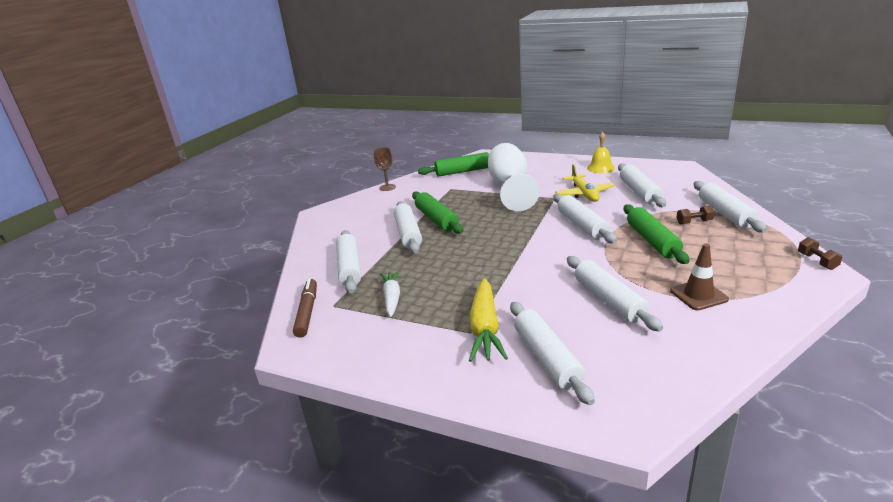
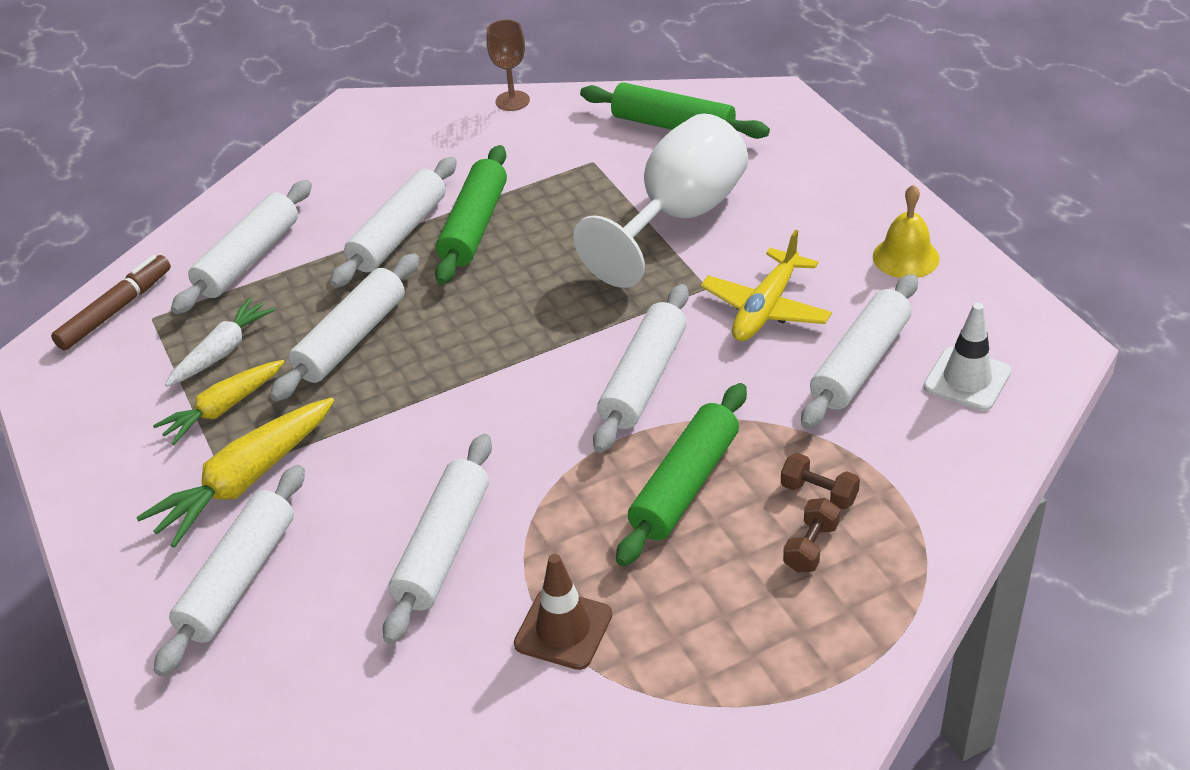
camera: 40 degrees right, 15 degrees up
white rolling pin [694,181,767,233] -> white rolling pin moved to [270,253,419,401]
brown dumbbell [798,237,842,270] -> brown dumbbell moved to [783,498,840,572]
none -> yellow carrot [153,360,285,445]
none -> white traffic cone [923,303,1011,411]

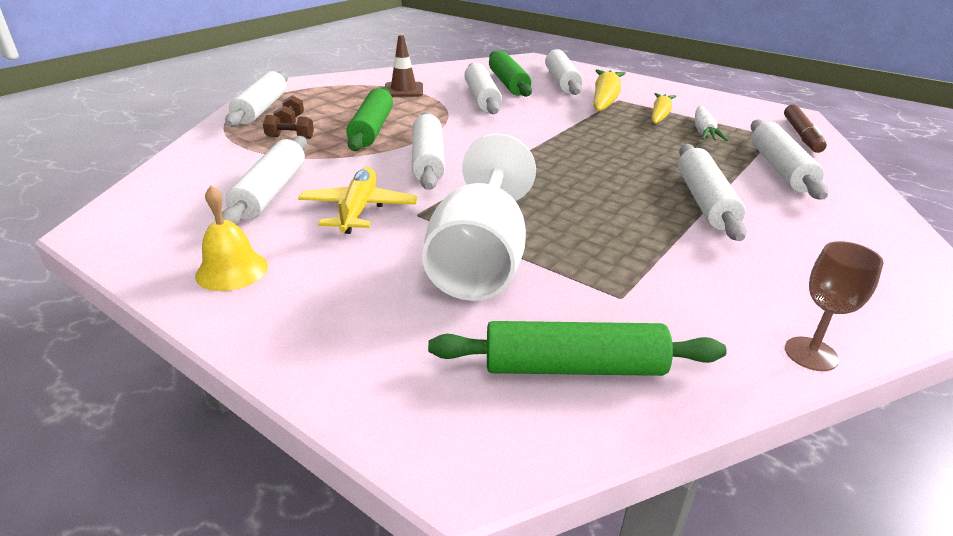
camera: 150 degrees right, 10 degrees down
white rolling pin [270,253,419,401] -> white rolling pin moved to [225,71,288,127]
green rolling pin [435,145,507,285] -> green rolling pin moved to [489,51,532,97]
white traffic cone [923,303,1011,411] -> none

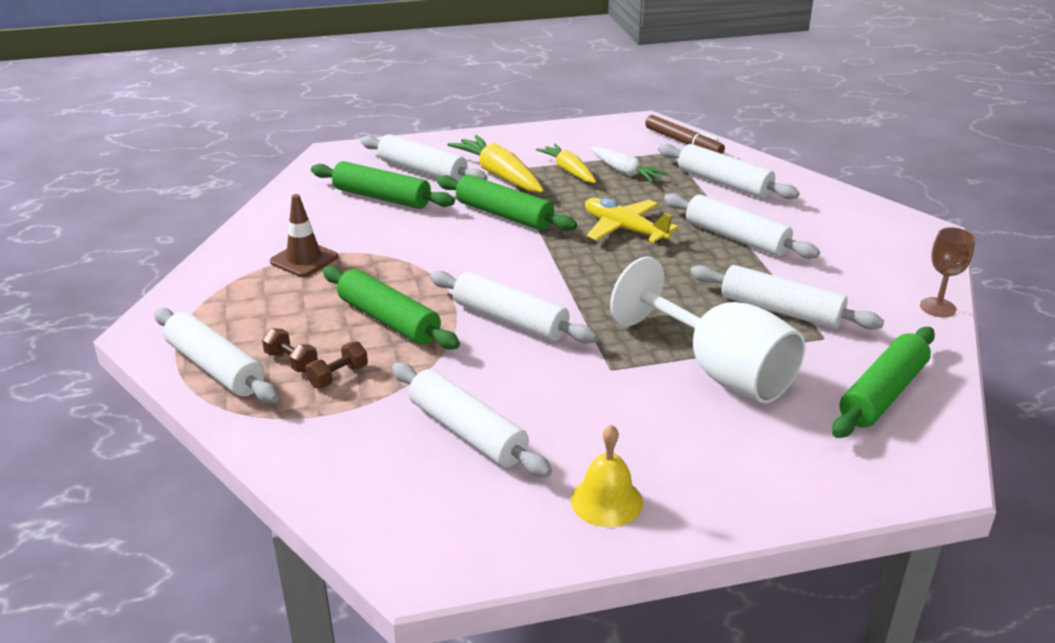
camera: 50 degrees left, 0 degrees up
yellow plane [298,167,418,234] -> yellow plane moved to [585,198,678,244]
white rolling pin [464,63,502,114] -> white rolling pin moved to [690,265,884,330]
none -> green rolling pin [437,175,577,231]

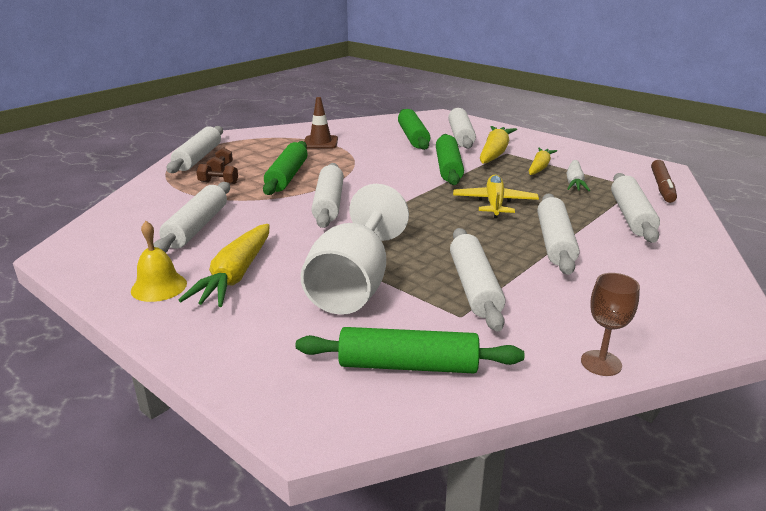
camera: 55 degrees right, 5 degrees down
none -> yellow carrot [179,224,270,307]

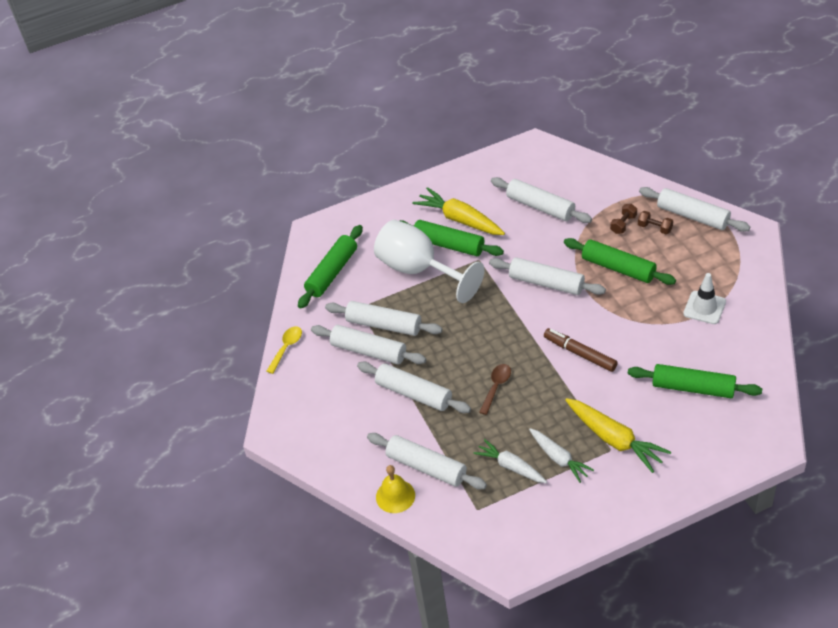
camera: 120 degrees right, 20 degrees up
yellow bell [131,221,187,302] -> yellow bell moved to [376,465,415,513]
brown traffic cone [304,97,338,149] -> white traffic cone [683,273,726,324]
green rolling pin [436,134,464,185] -> green rolling pin moved to [400,220,504,256]
white rolling pin [448,108,476,149] -> white rolling pin moved to [311,325,426,364]
yellow plane [453,174,539,218] -> brown spoon [479,364,511,415]
yellow carrot [529,148,557,175] -> white carrot [529,428,594,483]
brown goblet [581,273,640,376] -> yellow spoon [266,326,302,374]
brown marker [651,160,677,203] -> brown marker moved to [544,328,618,372]

